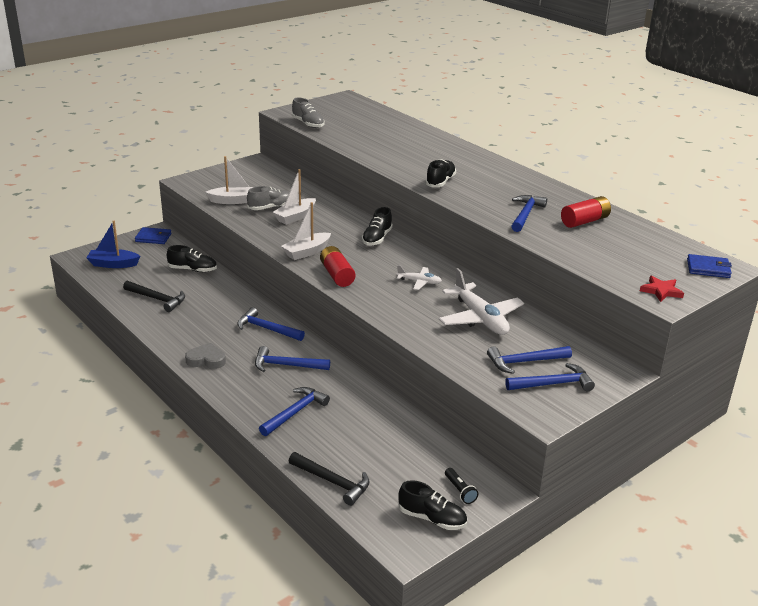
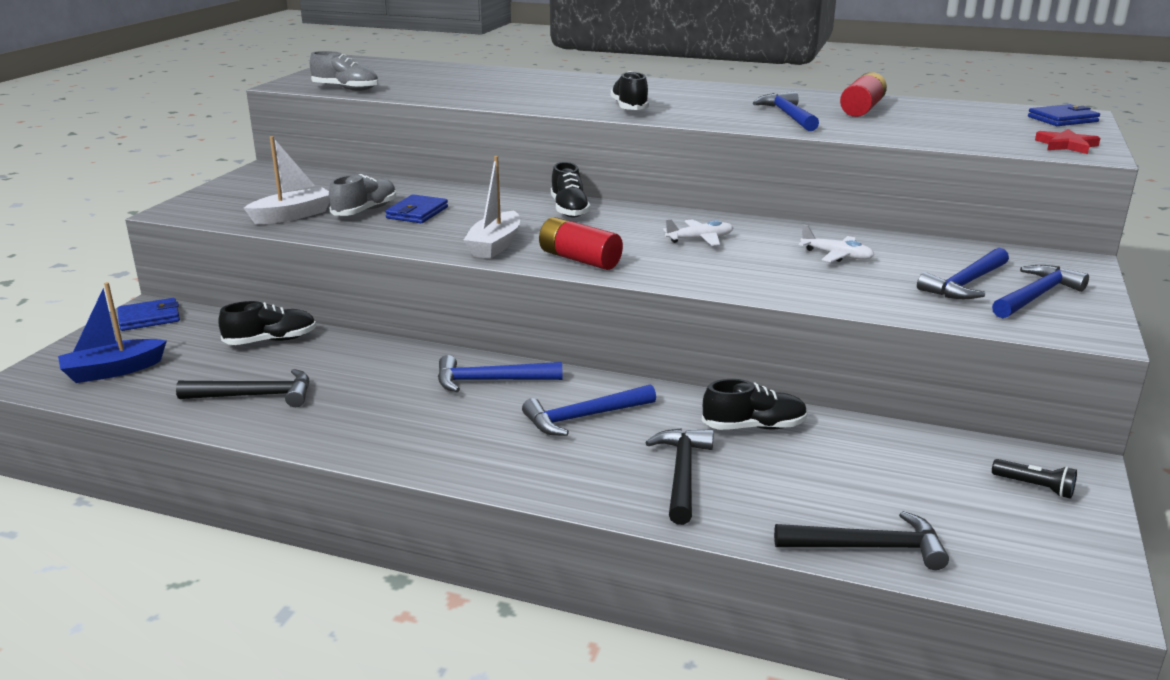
camera: 30 degrees left, 5 degrees down
grey heart [185,343,226,369] -> none
blue hammer [259,387,330,436] -> black hammer [645,428,714,525]
white boat [273,169,316,225] -> blue wallet [385,194,448,223]
black shoe [398,480,467,530] -> black shoe moved to [702,379,808,430]
white plane [439,268,524,335] -> white plane [799,224,874,262], size x0.51

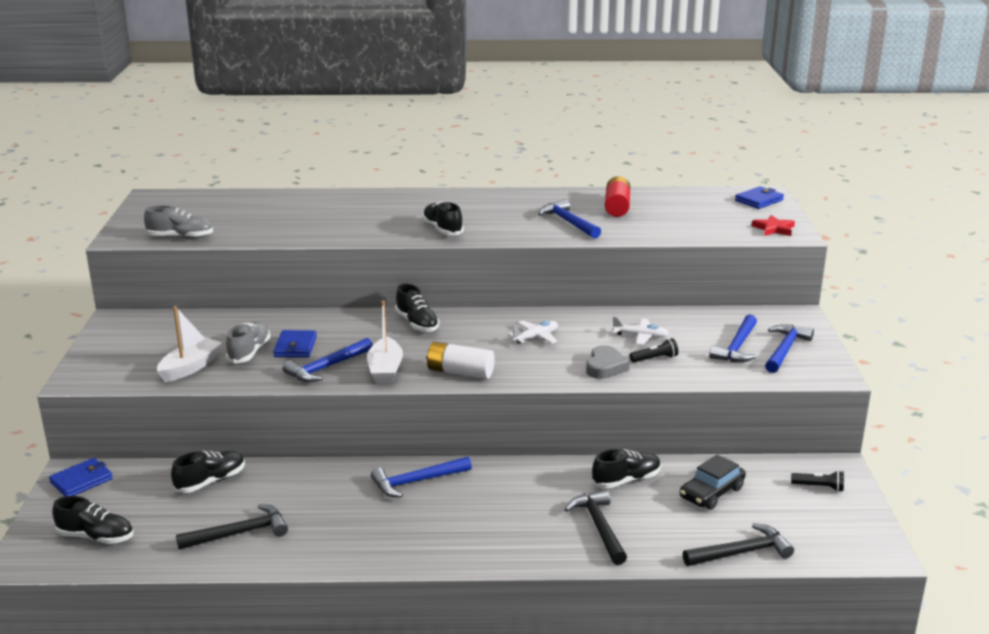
camera: 20 degrees left, 0 degrees up
blue boat [58,282,167,383] -> black shoe [52,496,133,544]
blue hammer [522,384,656,436] -> blue hammer moved to [283,338,373,382]
red battery [539,217,623,270] -> white battery [426,342,495,379]
none -> grey heart [586,345,630,379]
none -> black flashlight [630,338,678,363]
none -> black car [680,454,746,510]

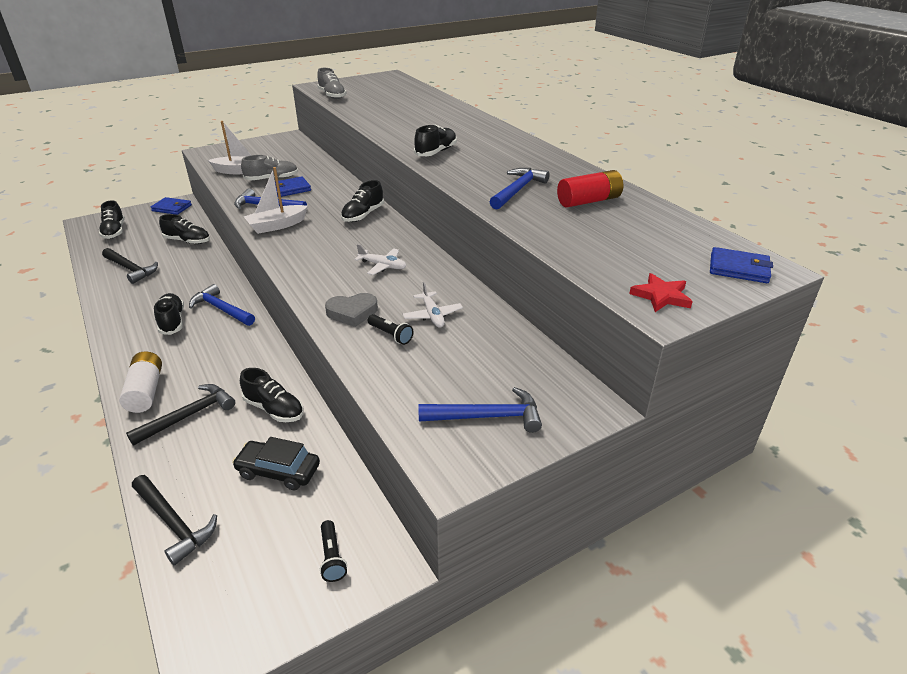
camera: 60 degrees right, 10 degrees up
white battery [426,342,495,379] -> white battery moved to [119,351,162,413]
blue hammer [709,314,757,362] -> none
none -> black shoe [154,293,184,335]

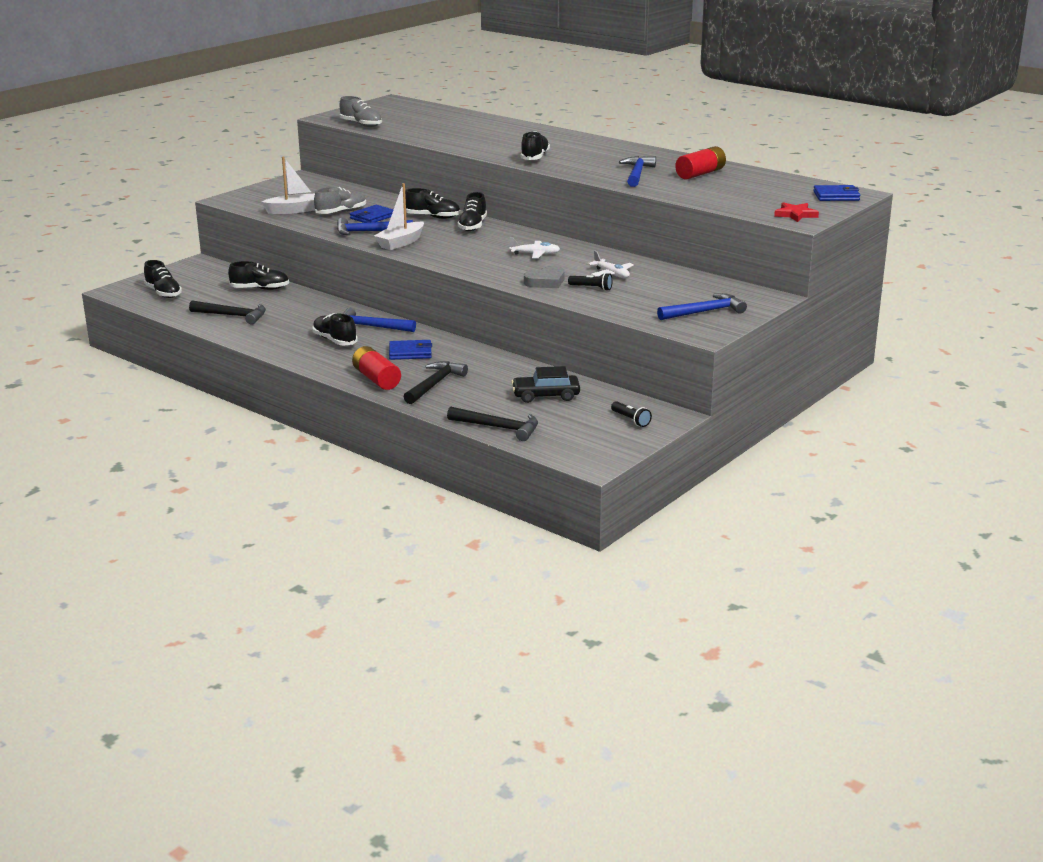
camera: 20 degrees left, 10 degrees down
white battery [119,351,162,413] -> red battery [352,346,401,390]
blue wallet [151,197,192,215] -> blue wallet moved to [389,340,432,360]
black shoe [240,368,304,422] -> black shoe moved to [405,188,460,219]

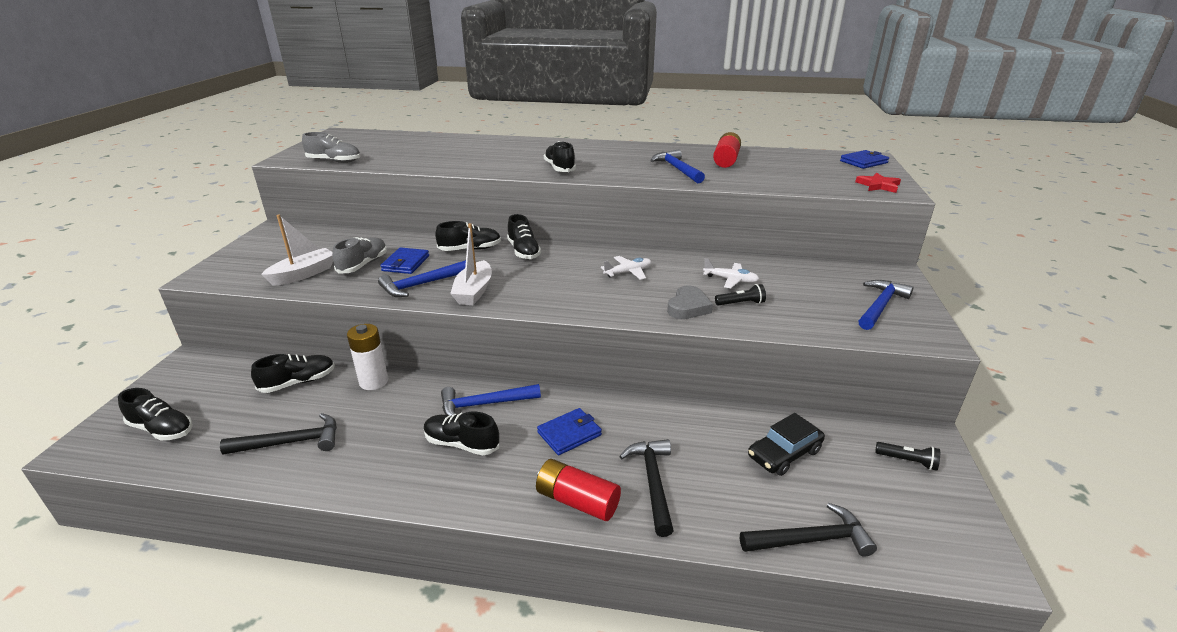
camera: 30 degrees left, 5 degrees up
none -> white battery [347,324,388,390]

